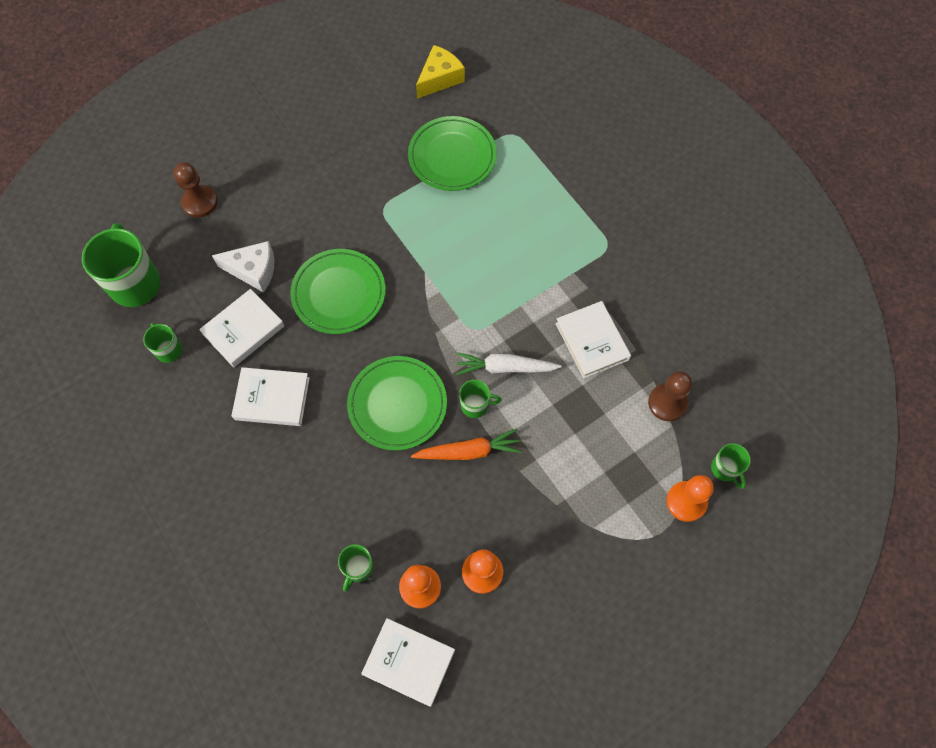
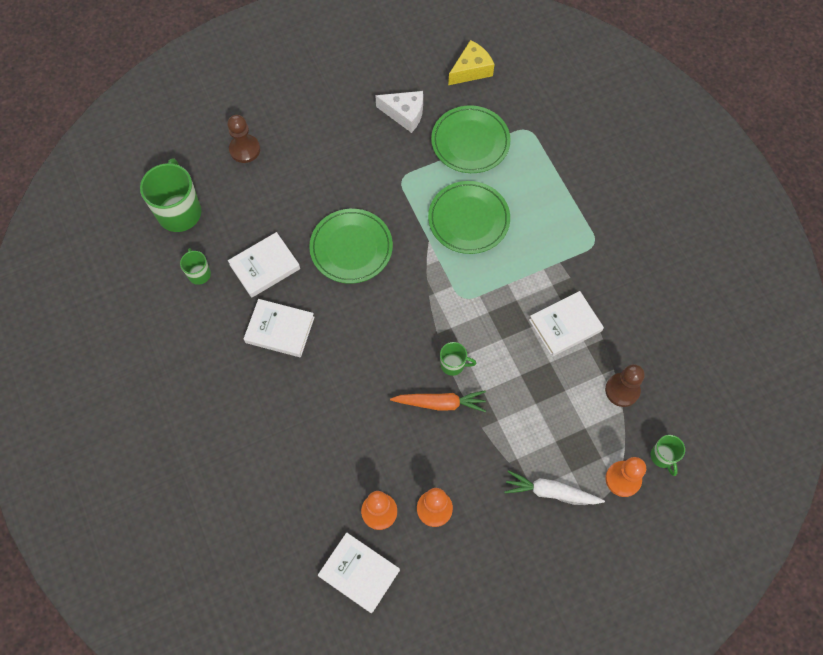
camera: 10 degrees right, 0 degrees up
white cheese [212,241,274,293] -> white cheese moved to [375,91,423,133]
green mug [338,544,374,592] -> none
green plate [347,356,447,451] -> green plate moved to [428,181,510,254]
white carrot [456,352,562,375] -> white carrot moved to [504,470,605,504]
white book [555,301,631,379] -> white book turned 75 degrees clockwise [529,291,604,357]

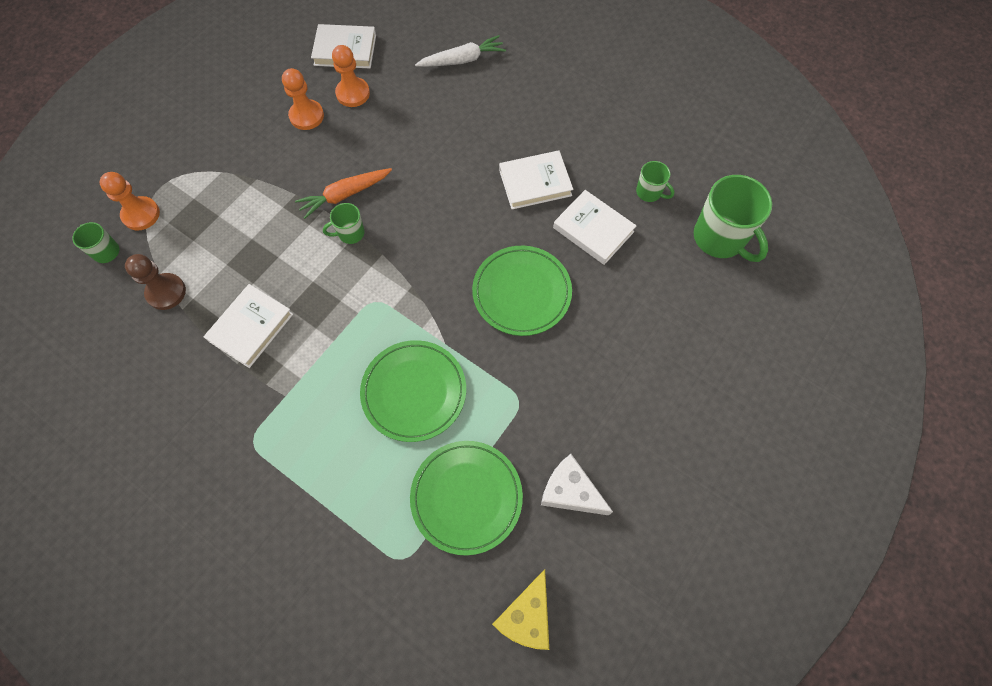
camera: 150 degrees right, 0 degrees up
brown pawn [227,115,260,163] -> none
white book [228,232,300,298] -> white book turned 75 degrees counterclockwise [553,190,637,265]
white cheese [375,91,423,133] -> white cheese turned 45 degrees clockwise [541,454,613,515]
white carrot [504,470,605,504] -> white carrot moved to [415,35,506,67]

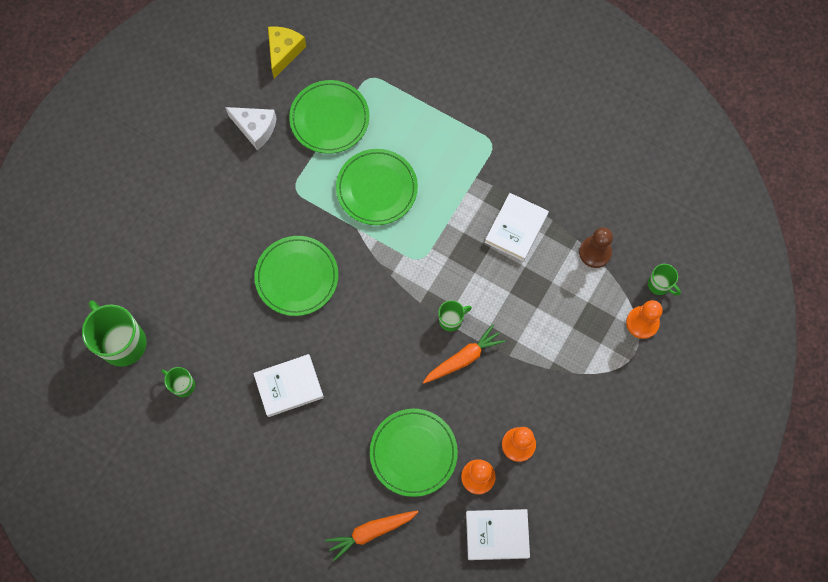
camera: 175 degrees right, 5 degrees up
white carrot [415,35,506,67] -> orange carrot [325,510,418,561]
white book [553,190,637,265] -> none
none -> green plate [370,409,458,497]

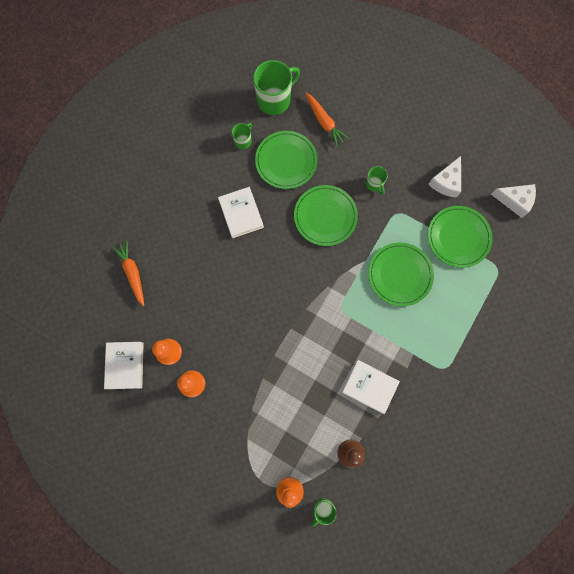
camera: 90 degrees right, 5 degrees up
yellow cheese [268,26,306,78] -> white cheese [491,184,536,218]
green plate [370,409,458,497] -> green plate moved to [255,131,318,189]
orange carrot [423,324,505,383] -> orange carrot moved to [305,93,349,147]
green mug [438,300,472,332] -> green mug moved to [366,166,388,195]

